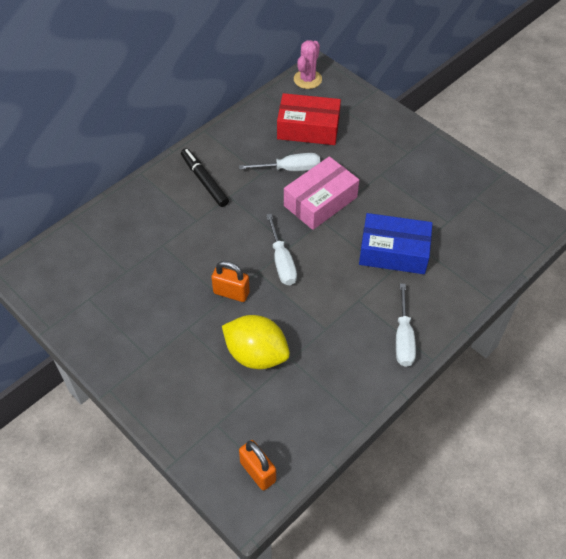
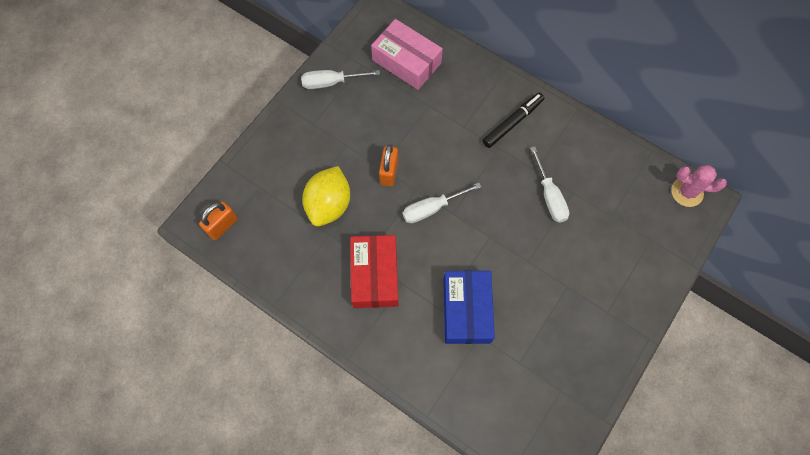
camera: 80 degrees right, 15 degrees up
red box [277,93,341,145] -> red box moved to [350,235,398,308]
pink box [284,156,359,230] -> pink box moved to [371,19,443,90]
white screwdriver [396,284,416,367] -> white screwdriver moved to [301,70,380,89]

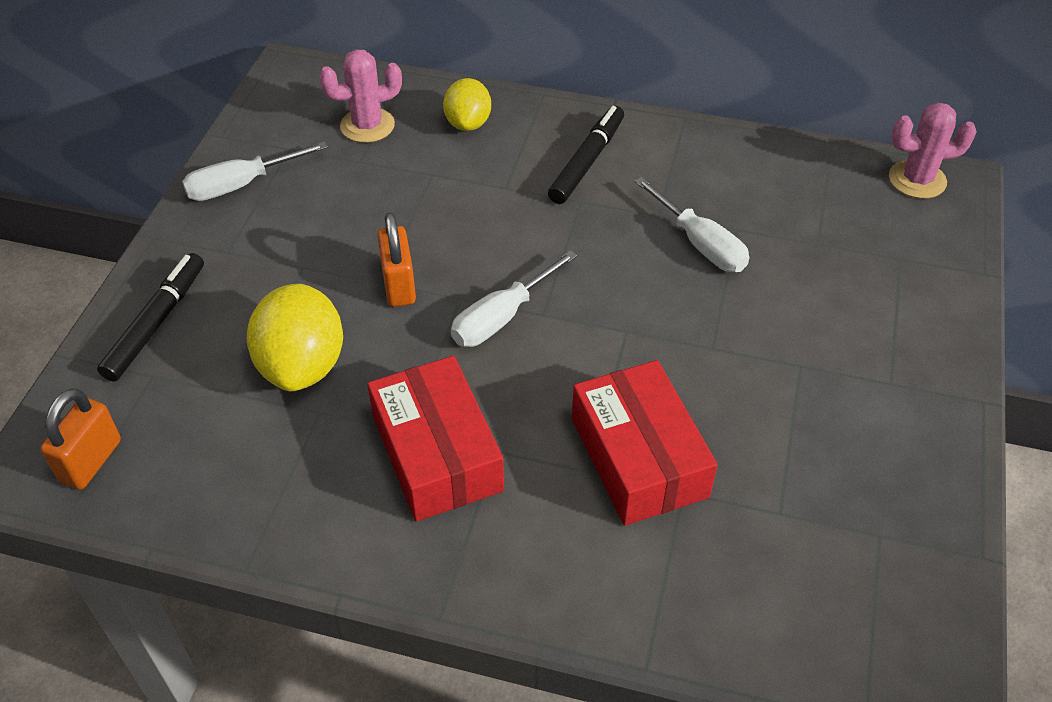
camera: 20 degrees left, 20 degrees down
pink box [371,19,443,90] -> pink cactus [319,50,402,143]
blue box [443,271,495,344] -> red box [572,360,718,526]
none -> black marker [97,253,204,382]
none -> yellow lemon [443,78,491,131]

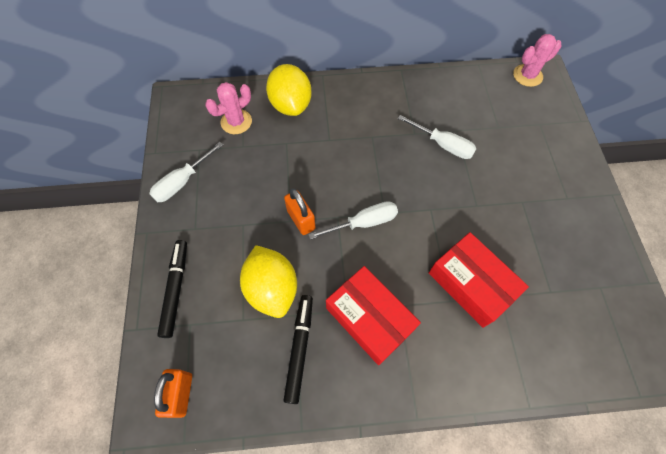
camera: 20 degrees left, 15 degrees up
yellow lemon [443,78,491,131] -> yellow lemon [266,64,312,116], size x1.59
white screwdriver [451,250,577,347] -> white screwdriver turned 135 degrees counterclockwise [308,201,398,240]
black marker [548,106,624,204] -> black marker moved to [283,295,313,404]

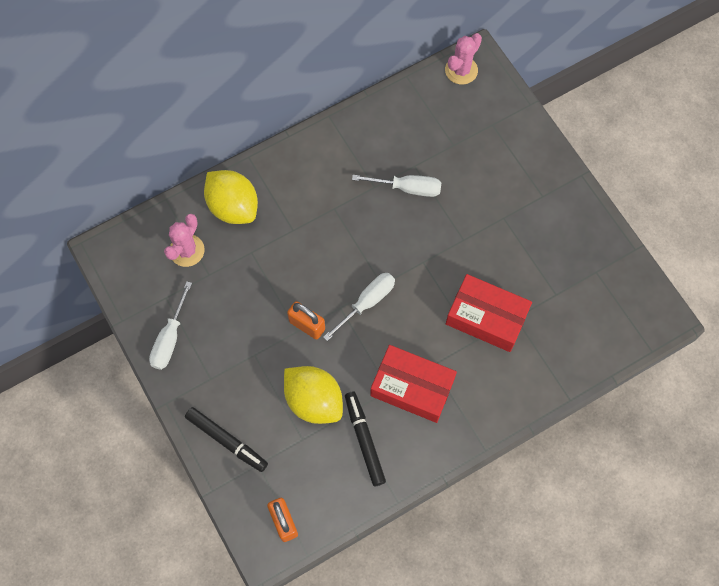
camera: 25 degrees left, 5 degrees up
black marker [157,240,187,338] -> black marker turned 150 degrees clockwise [185,407,268,472]

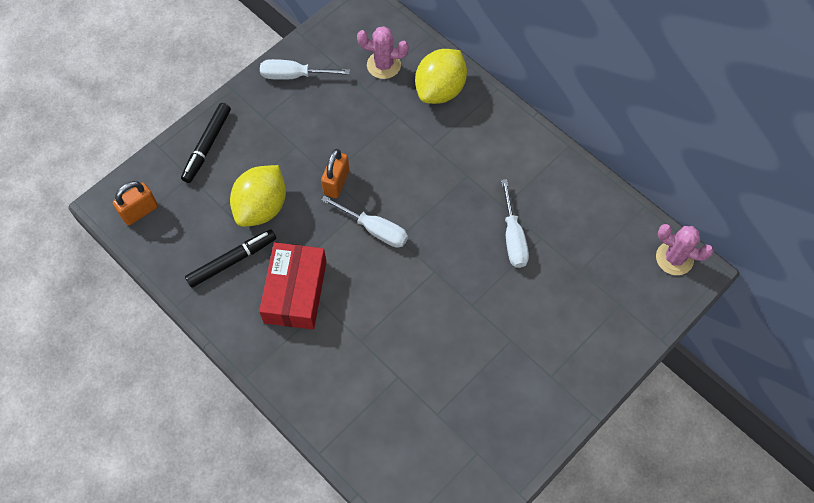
camera: 75 degrees right, 5 degrees down
red box [446,274,532,352] -> none

